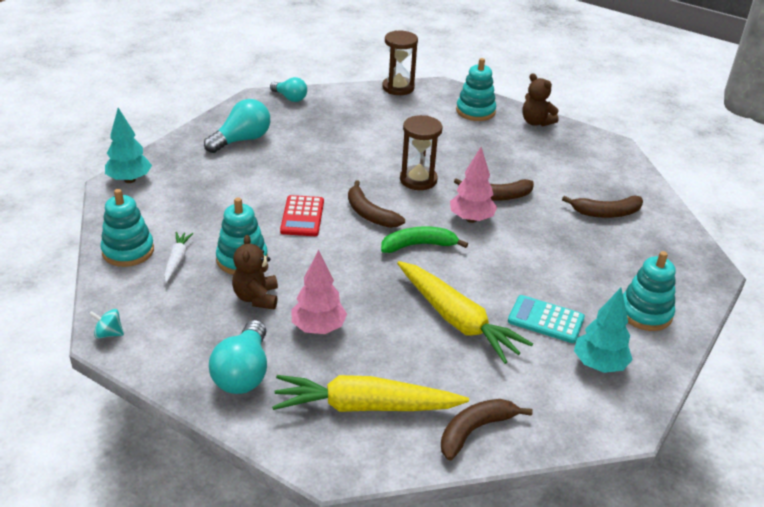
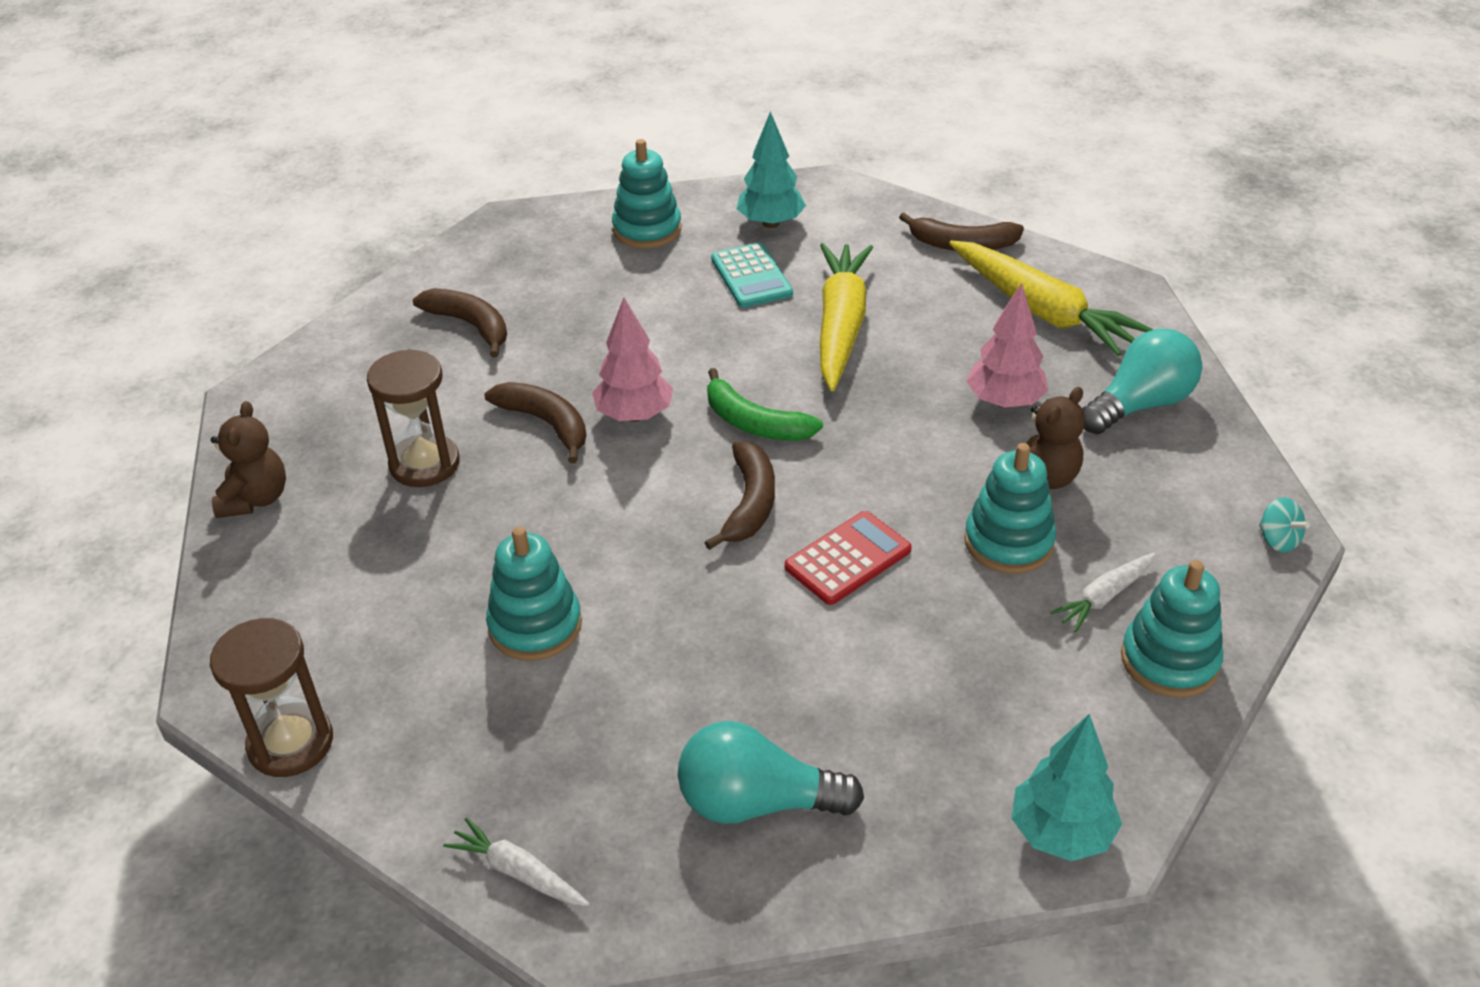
camera: 130 degrees left, 5 degrees up
turquoise light bulb [270,77,307,102] -> white carrot [443,817,590,906]
brown hourglass [400,115,443,190] -> brown hourglass moved to [367,349,460,487]
turquoise stacking toy [456,58,496,121] -> turquoise stacking toy moved to [486,527,582,661]

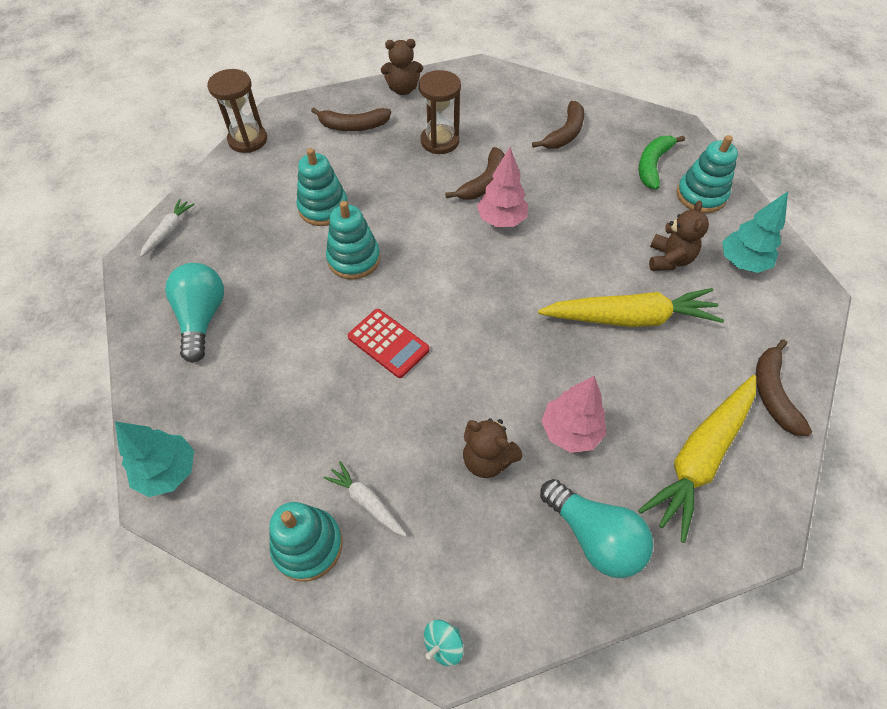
camera: 80 degrees right, 15 degrees up
brown banana [704,441,775,550] -> brown banana moved to [311,107,391,131]
green banana [707,368,823,441] -> green banana moved to [639,136,685,190]
turquoise calculator [711,243,793,308] -> brown teddy bear [649,201,709,271]
turquoise stacking toy [964,443,1056,574] -> turquoise stacking toy moved to [326,201,380,280]

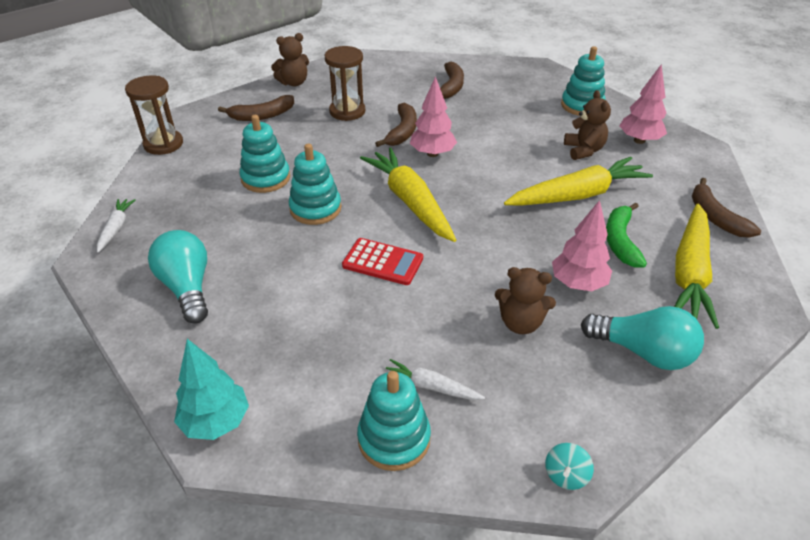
camera: 20 degrees left, 15 degrees down
green banana [639,136,685,190] -> green banana moved to [606,202,647,268]
turquoise tree [722,192,788,273] -> pink tree [620,64,667,144]
none -> yellow carrot [360,148,456,242]

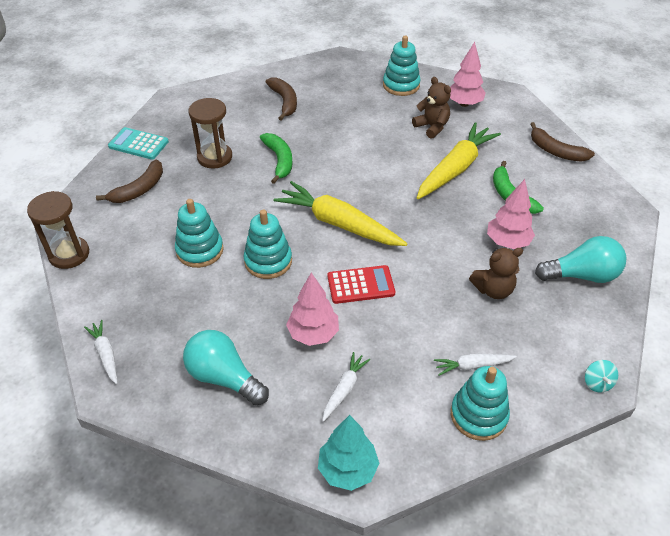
camera: 30 degrees left, 5 degrees up
brown teddy bear [271,33,309,86] -> turquoise calculator [108,127,169,159]
brown banana [375,103,417,147] -> green banana [260,133,293,184]
pink tree [410,76,457,157] -> pink tree moved to [286,273,339,346]
yellow carrot [674,204,719,329] -> none
none -> white carrot [322,352,370,422]

